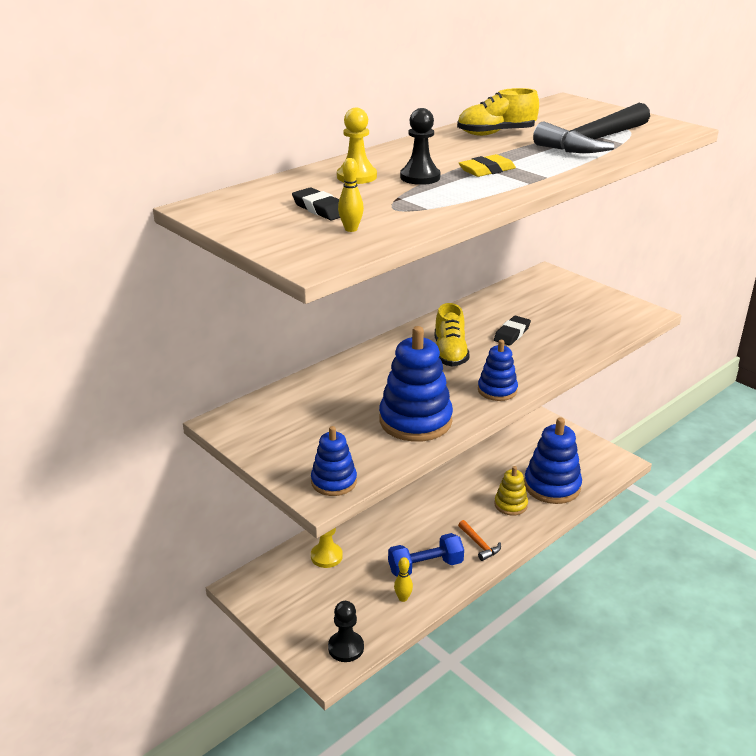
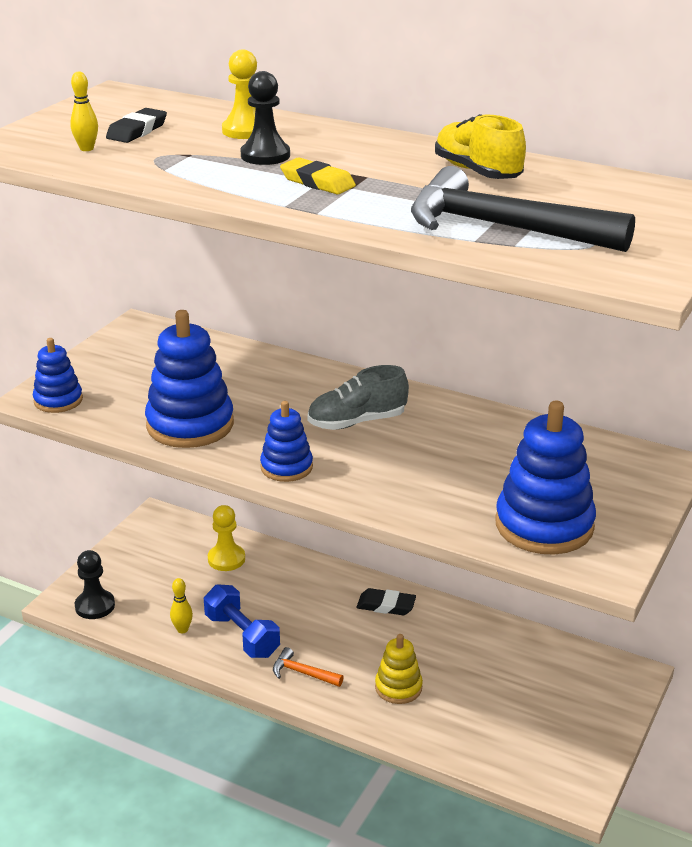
camera: 70 degrees right, 0 degrees up
yellow shoe [435,303,470,366] -> grey shoe [308,365,409,430]
orange hammer [458,520,501,561] -> orange hammer turned 75 degrees clockwise [273,647,344,687]
black eraser [494,316,531,346] -> black eraser moved to [357,588,416,615]
blue stacking toy [524,417,582,504] -> blue stacking toy moved to [495,401,596,555]

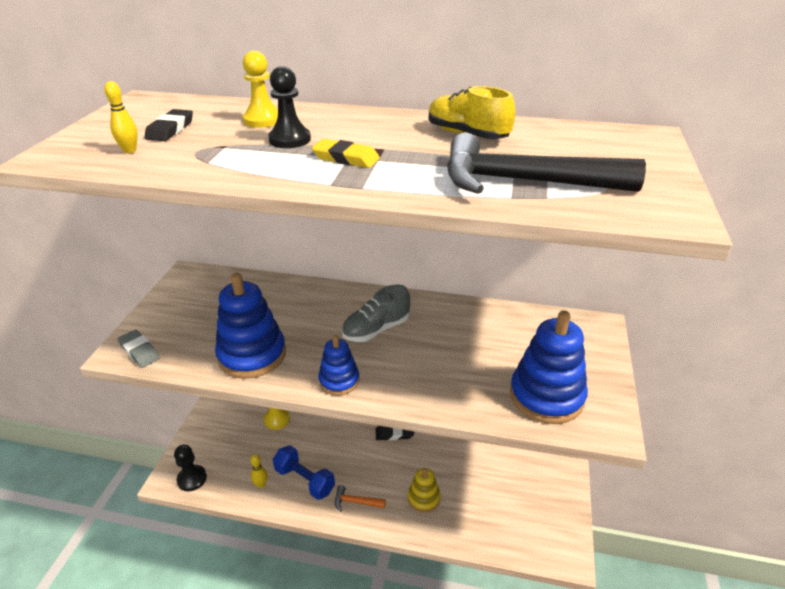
camera: 15 degrees left, 5 degrees up
blue stacking toy [33,338,83,413] -> grey eraser [117,330,160,368]

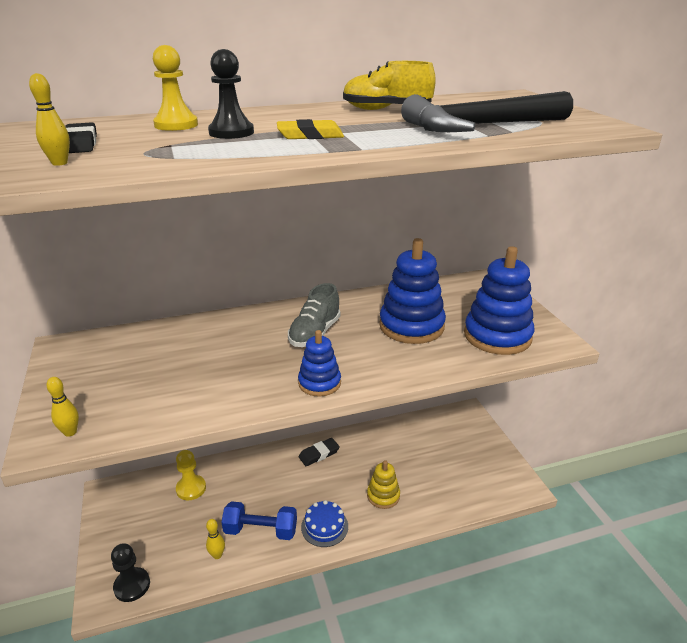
camera: 30 degrees left, 5 degrees down
grey eraser [117,330,160,368] -> yellow bowling pin [46,377,79,437]
blue stacking toy [215,273,286,379] -> blue stacking toy moved to [379,238,446,344]
orange hammer [335,485,386,512] -> blue cake [301,500,348,547]

